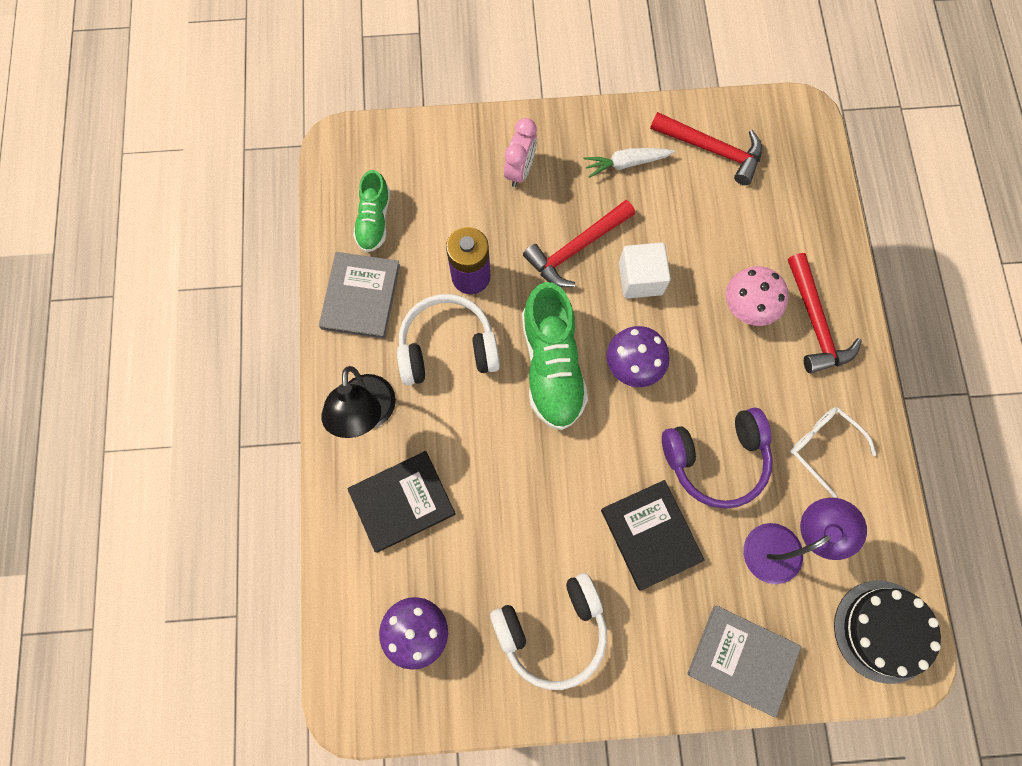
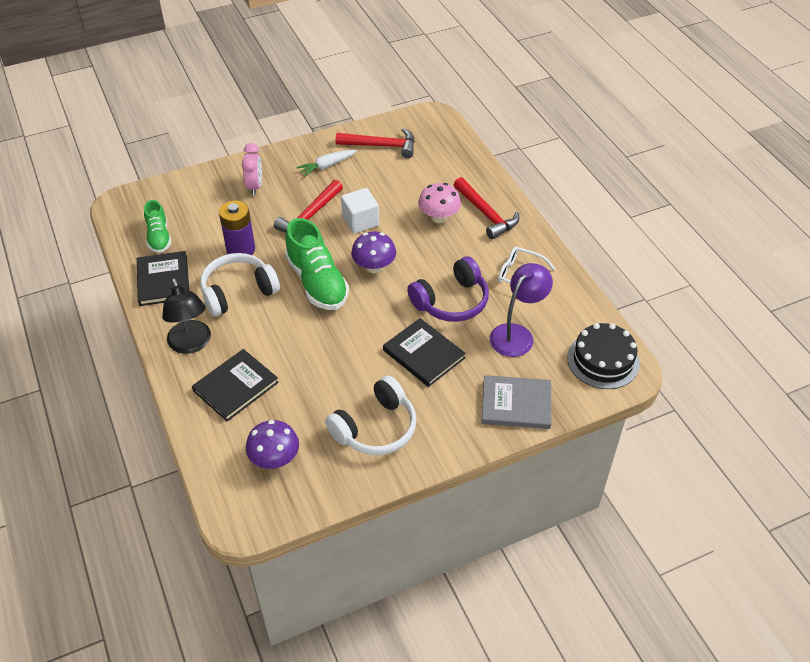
camera: 20 degrees left, 25 degrees down
grey book [319,252,400,339] -> black book [137,251,189,306]

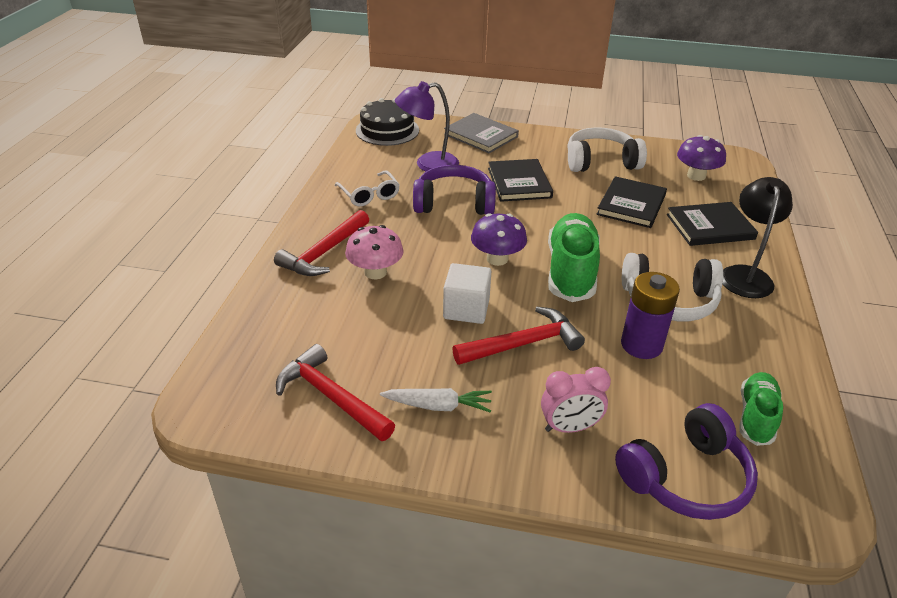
camera: 145 degrees left, 10 degrees down
black book [137,251,189,306] -> black book moved to [596,176,667,228]
pink clock [242,143,262,195] -> pink clock turned 135 degrees counterclockwise [541,367,611,433]
red hammer [454,177,519,239] -> red hammer turned 150 degrees counterclockwise [274,210,369,276]
none -> purple headphones [615,403,758,520]

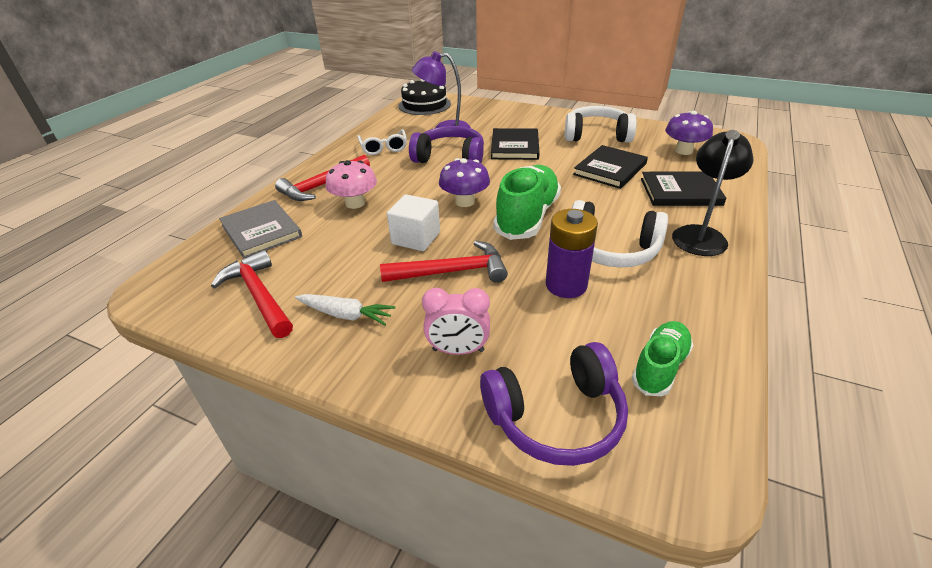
camera: 15 degrees right, 0 degrees up
grey book [444,113,519,153] -> grey book moved to [219,200,302,259]

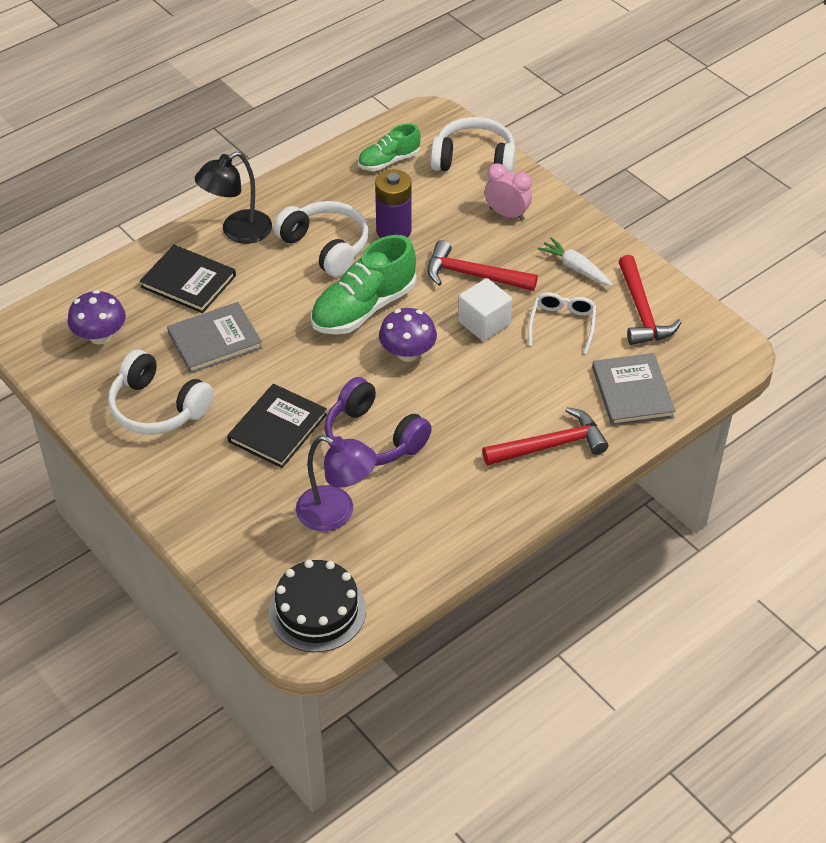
camera: 155 degrees left, 10 degrees up
pink mushroom [325,160,377,209] -> none
white glasses [357,129,407,155] -> white glasses moved to [528,292,597,354]
purple headphones [480,342,628,466] -> white headphones [430,117,516,172]
black book [573,145,648,189] -> grey book [167,302,262,374]

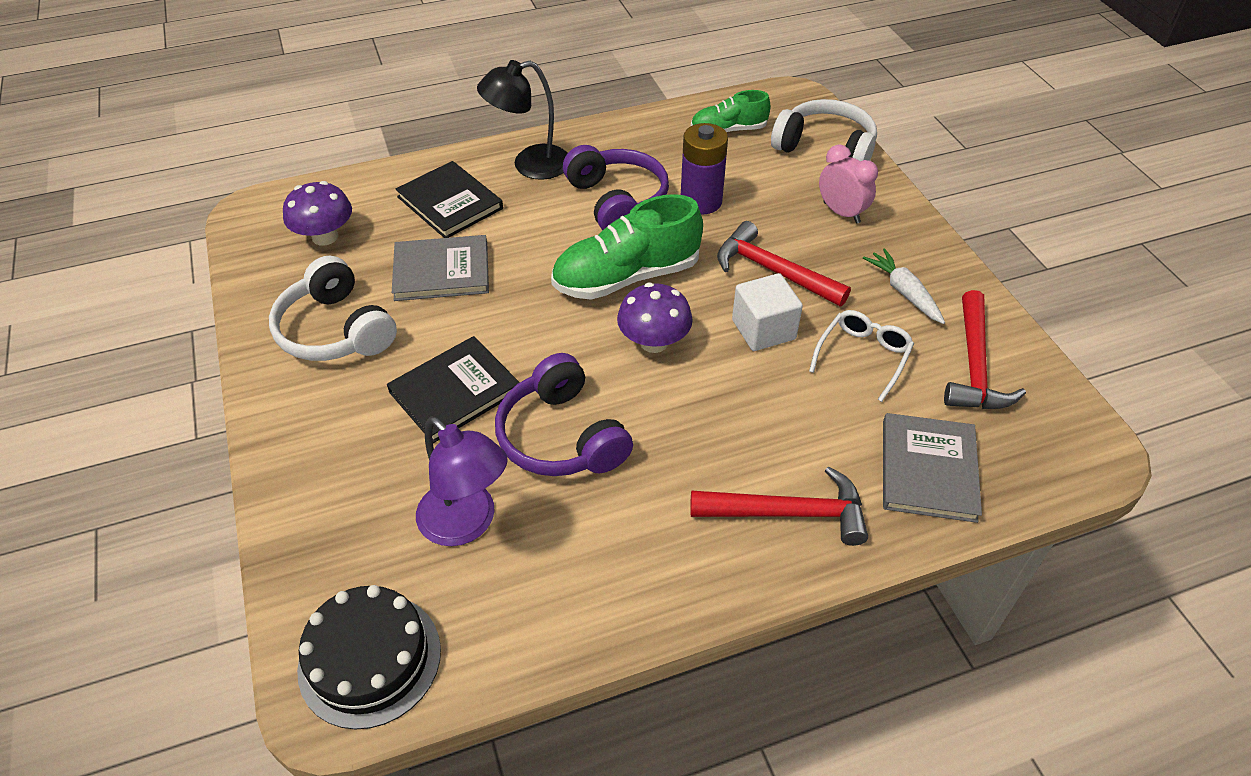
camera: 20 degrees right, 0 degrees up
white headphones [274,201,369,277] -> purple headphones [563,145,669,230]

